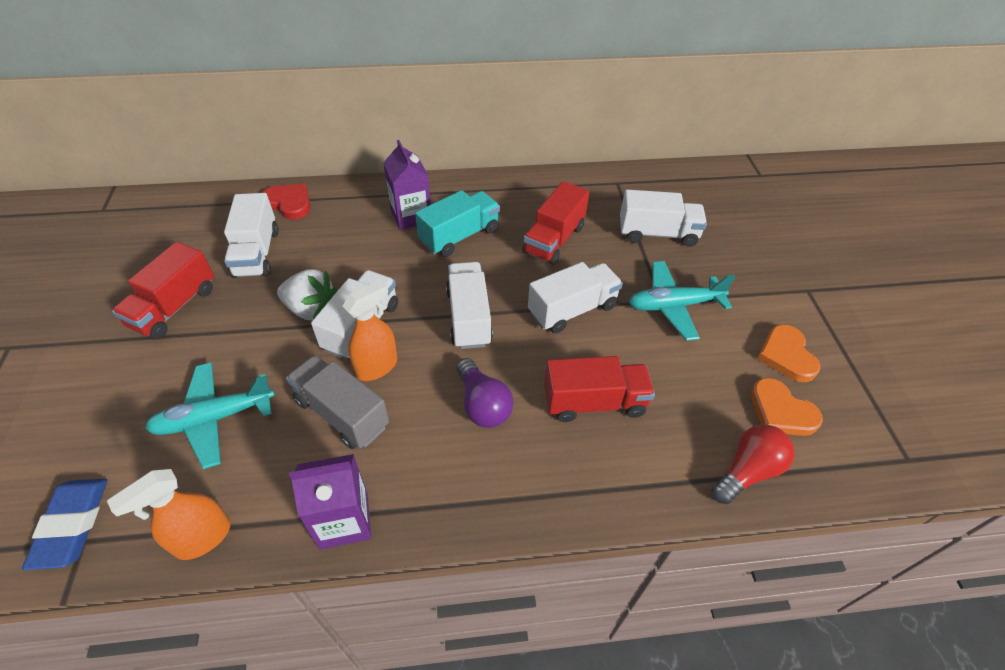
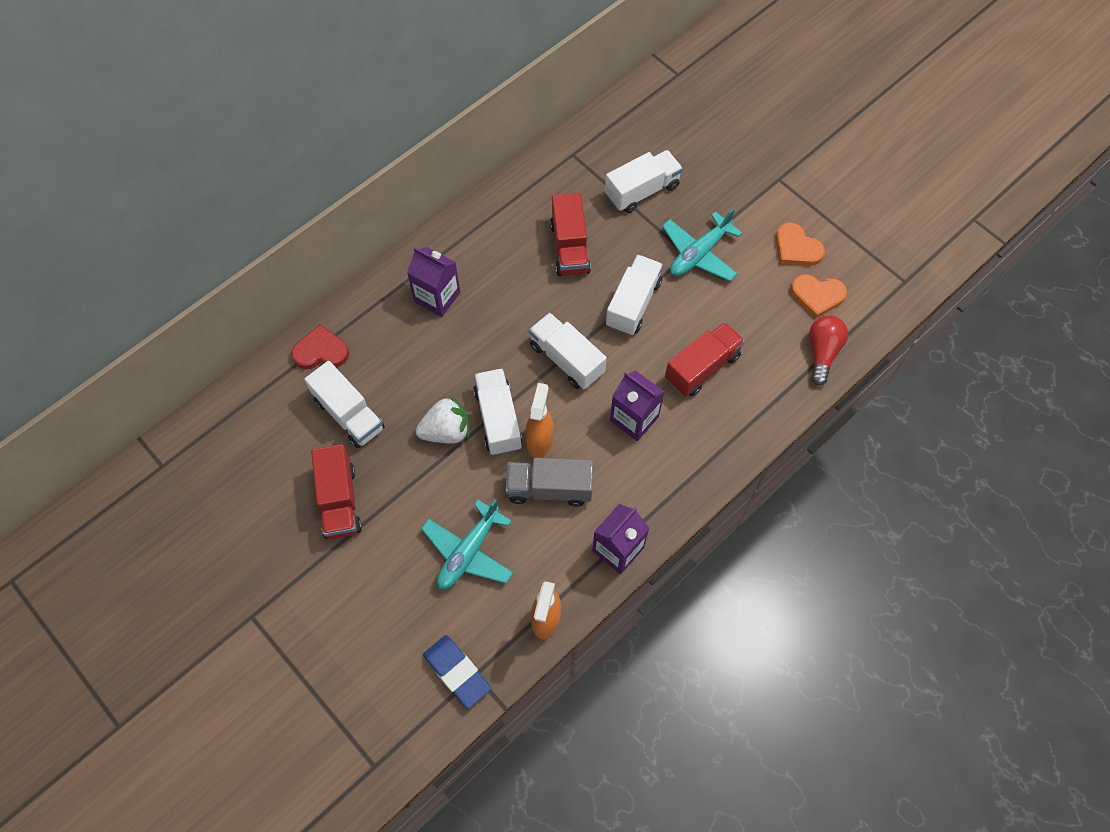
camera: 35 degrees left, 15 degrees up
turquoise truck [415,190,500,257] -> none
purple light bulb [457,358,513,428] -> purple carton [610,370,664,441]

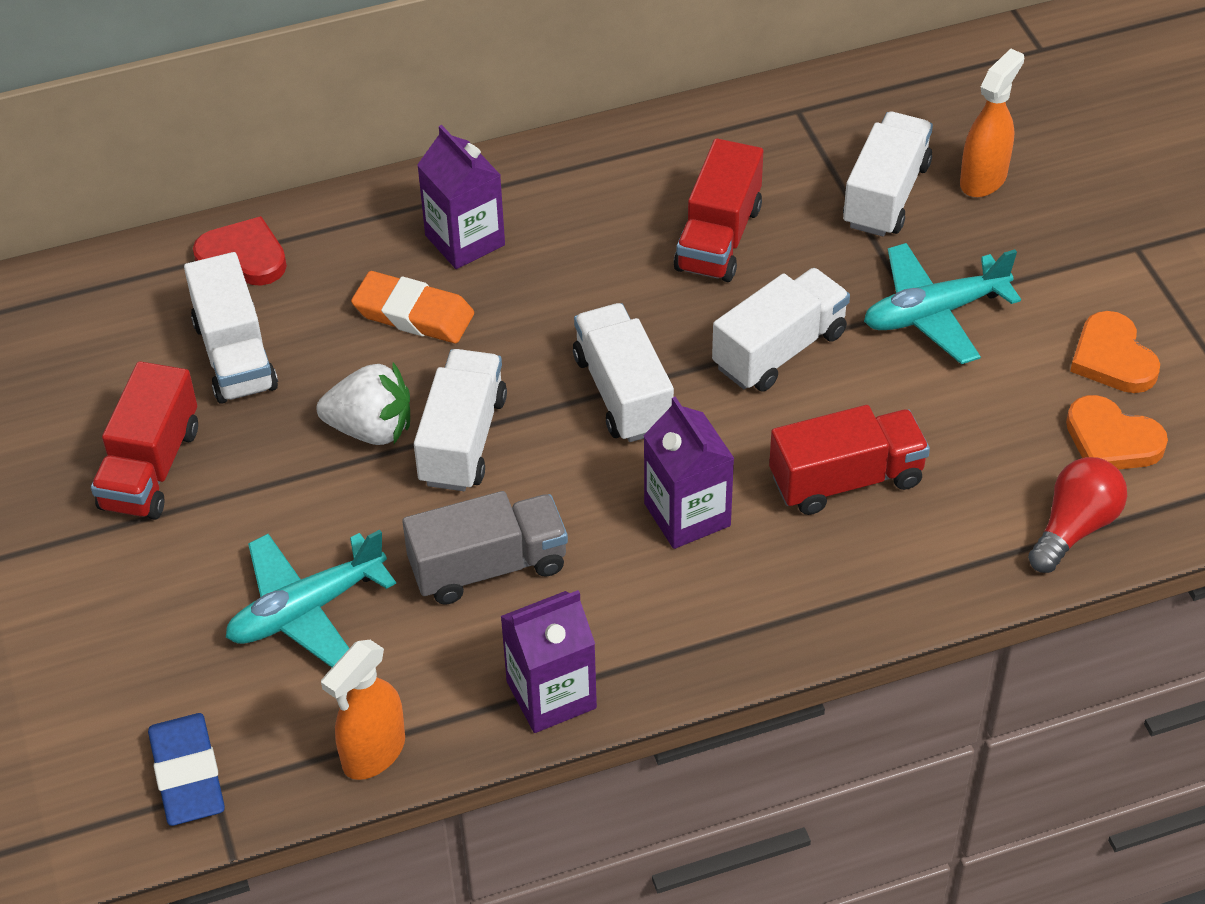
camera: 25 degrees right, 15 degrees down
grey truck [505,458,593,507] -> grey truck turned 135 degrees clockwise [402,491,568,605]
orange spray bottle [525,383,553,458] -> orange spray bottle moved to [960,48,1024,197]
white truck [605,150,683,213] -> white truck turned 60 degrees counterclockwise [843,112,933,237]
none -> orange eraser [351,271,474,343]

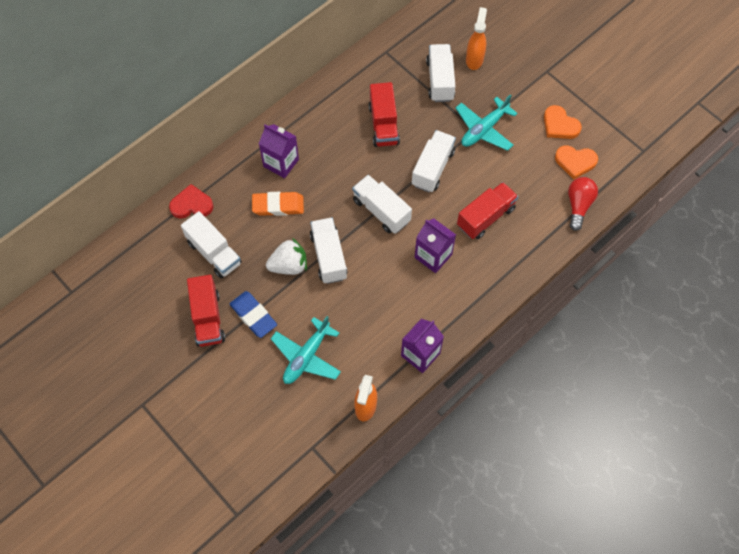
camera: 25 degrees left, 15 degrees up
blue eraser [148,713,225,826] -> blue eraser moved to [229,291,277,338]
grey truck [402,491,568,605] -> none

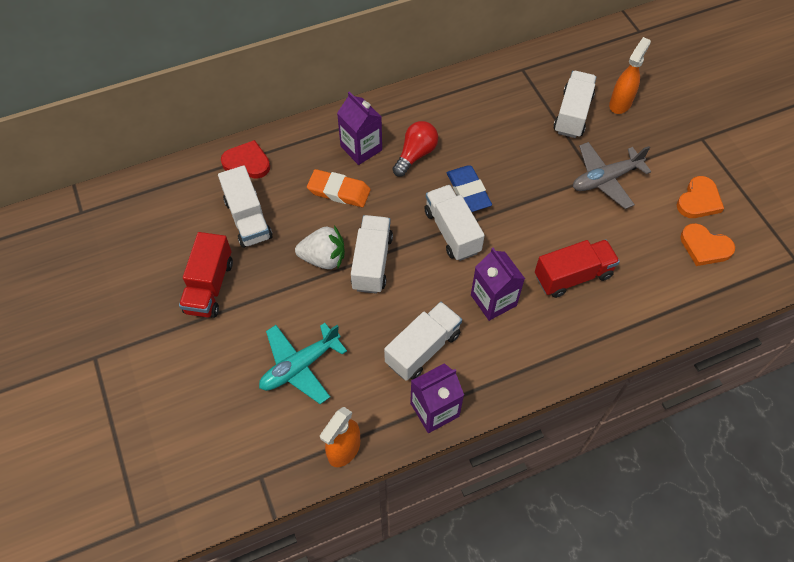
camera: 20 degrees right, 5 degrees down
blue eraser [229,291,277,338] -> blue eraser moved to [447,165,492,212]
red truck [369,82,400,147] -> none
white truck [412,130,456,192] -> white truck moved to [384,302,462,381]
turquoise plane [456,94,518,151] -> grey plane [573,142,651,209]
orange heart [544,105,582,139] -> orange heart turned 120 degrees counterclockwise [677,176,724,218]
red light bulb [568,177,598,231] -> red light bulb moved to [392,121,438,177]

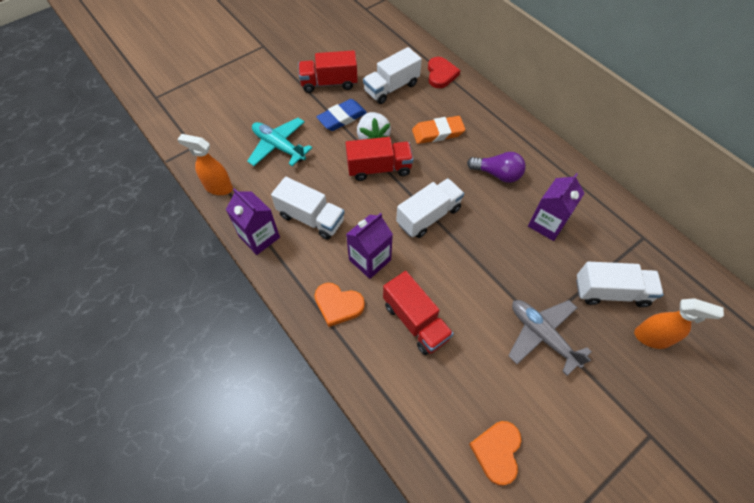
camera: 75 degrees right, 0 degrees up
orange eraser [307,169,371,207] -> orange eraser turned 75 degrees clockwise [412,116,466,144]
purple carton [337,91,382,165] -> purple carton moved to [528,173,585,241]
white truck [351,215,393,294] -> red truck [346,137,413,181]
red light bulb [392,121,438,177] -> purple light bulb [467,152,526,183]
blue eraser [447,165,492,212] -> blue eraser moved to [316,99,367,131]
orange heart [677,176,724,218] -> orange heart moved to [315,283,365,327]

